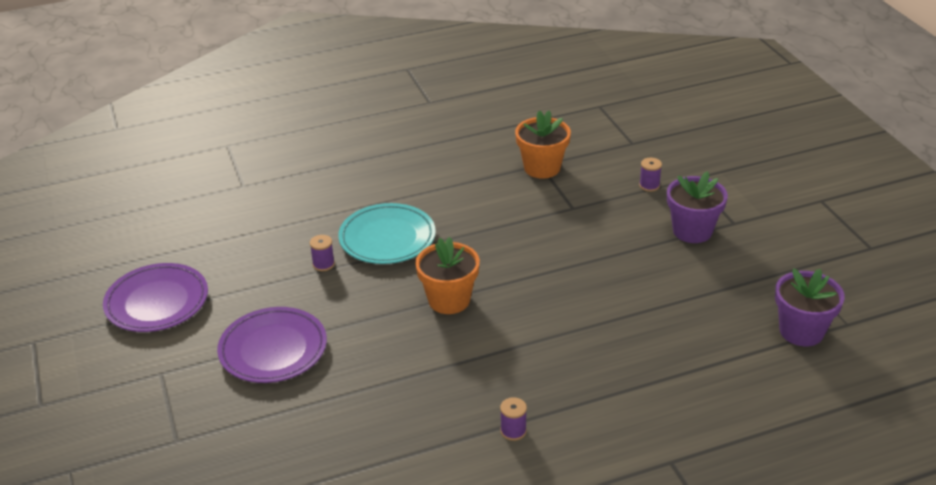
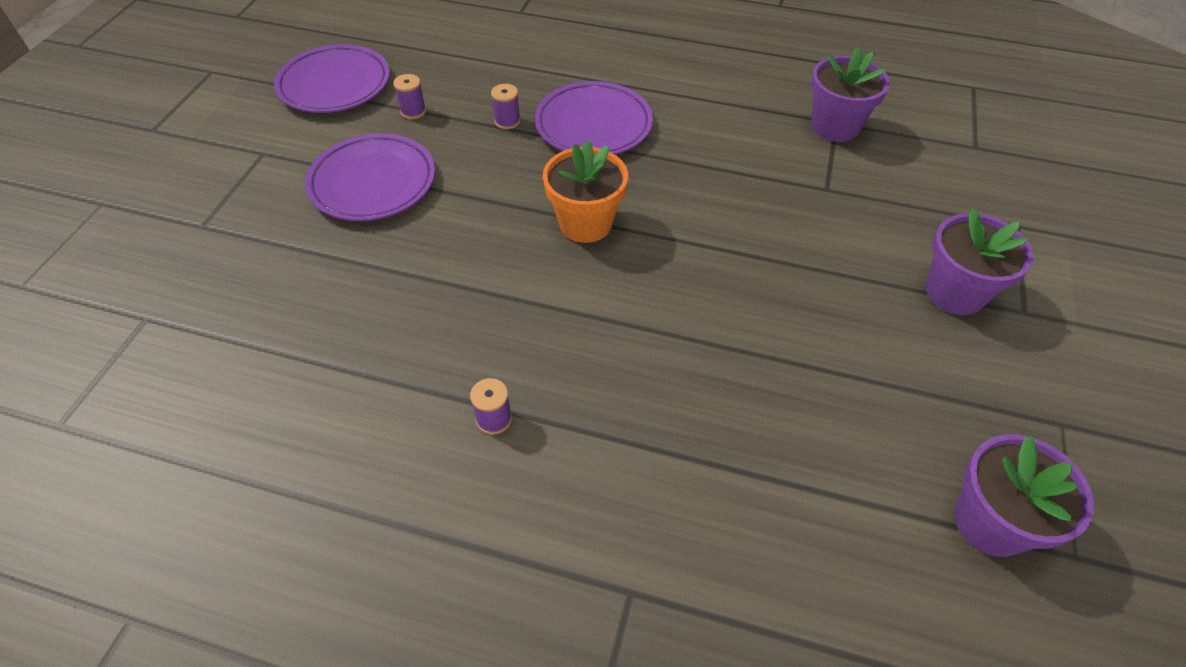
camera: 35 degrees right, 15 degrees up
turquoise plate [338,203,436,264] -> purple plate [535,81,653,155]
orange flower pot [515,110,571,179] -> purple flower pot [811,47,890,142]
purple spool [639,158,662,192] -> purple spool moved to [393,74,426,119]

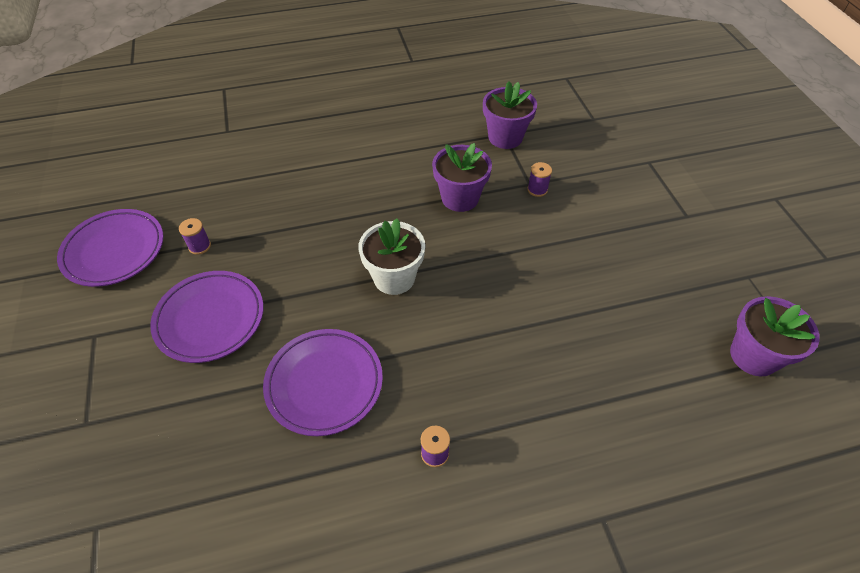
camera: 30 degrees left, 0 degrees up
purple spool [491,84,521,129] -> purple spool moved to [527,162,552,197]
purple plate [535,81,653,155] -> purple plate moved to [263,329,383,436]
orange flower pot [543,140,628,243] -> white flower pot [358,218,425,295]
purple flower pot [926,208,1033,315] -> purple flower pot moved to [432,143,492,212]

